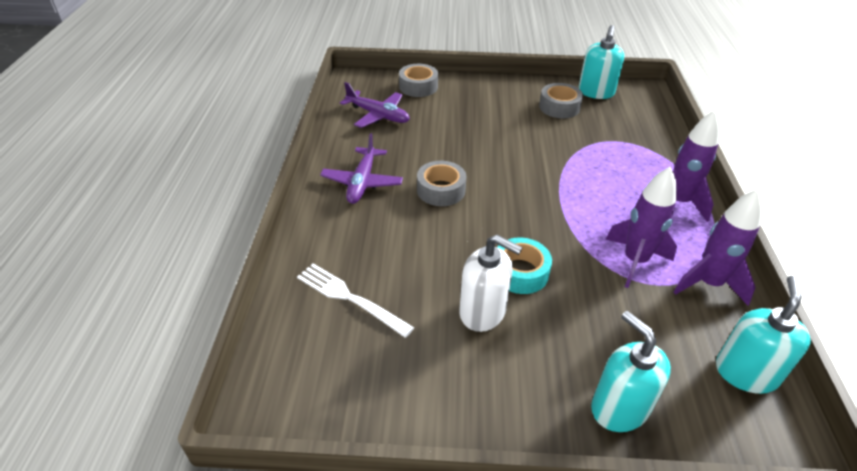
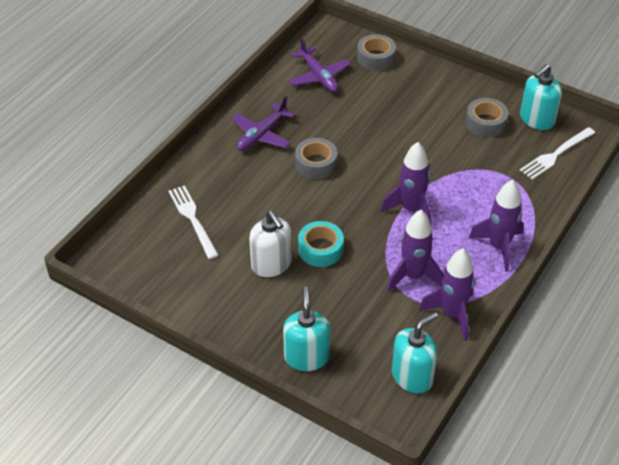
camera: 30 degrees right, 5 degrees up
none -> purple rocket [380,142,432,228]
none -> white fork [520,127,595,180]

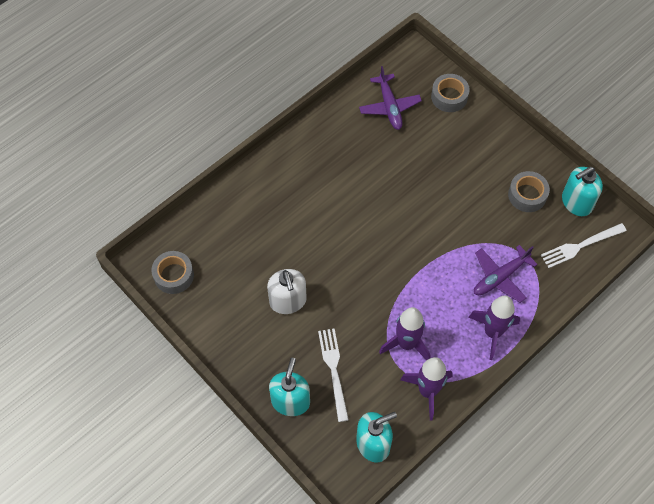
camera: 15 degrees right, 15 degrees up
white fork [169,185,219,259] -> white fork moved to [318,328,349,422]
purple plane [232,96,295,151] -> purple plane moved to [474,245,538,303]
grey tape [295,138,337,179] -> grey tape moved to [152,251,194,294]
turquoise tape [298,221,344,267] -> none
purple rocket [380,142,432,228] -> none

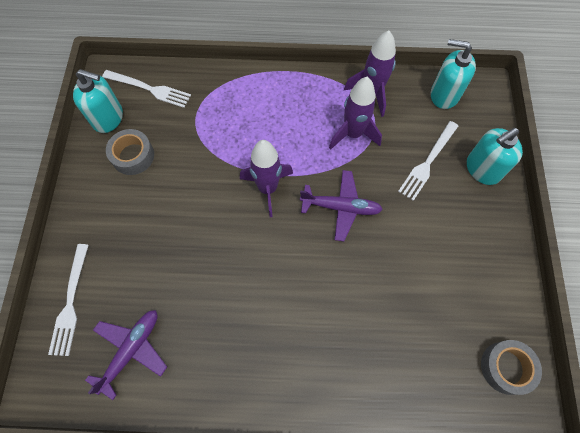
camera: 135 degrees left, 5 degrees up
white soap dispenser [267,269,307,314] -> none
grey tape [431,74,470,112] -> white fork [48,244,89,356]
purple rocket [468,296,520,360] -> purple rocket moved to [240,140,293,217]
purple plane [474,245,538,303] -> purple plane moved to [300,170,383,241]

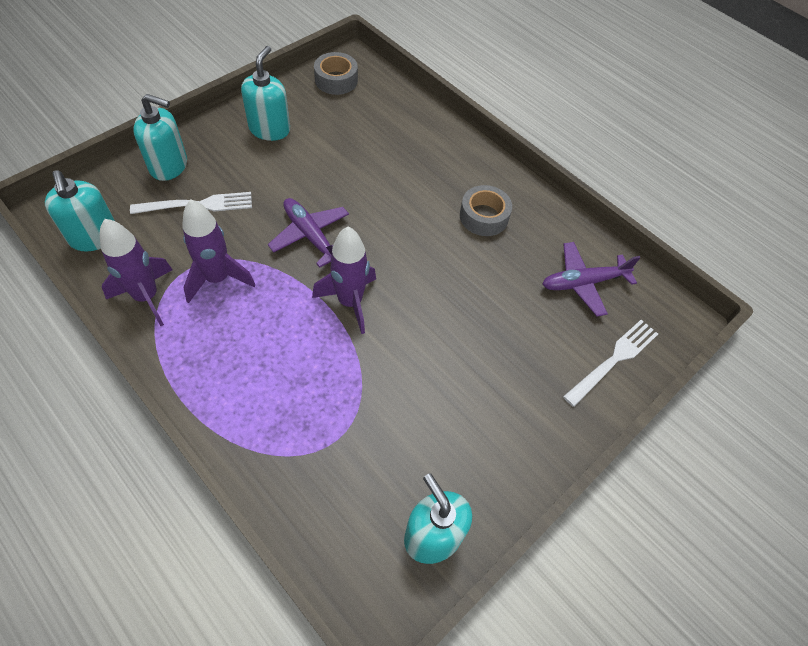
camera: 140 degrees left, 10 degrees down
white fork [102,70,191,108] -> none
grey tape [106,129,154,175] -> grey tape moved to [460,185,512,236]
none -> turquoise soap dispenser [241,46,290,141]

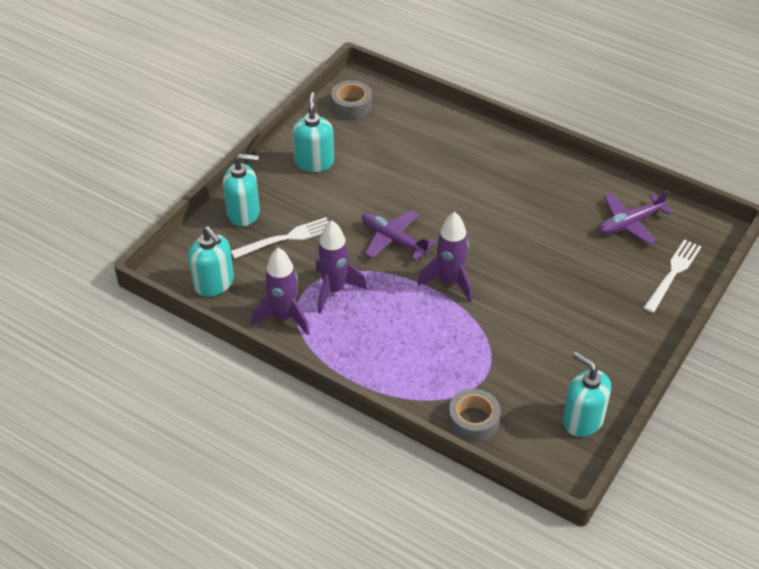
camera: 10 degrees left, 10 degrees down
grey tape [460,185,512,236] -> grey tape moved to [448,389,501,442]

